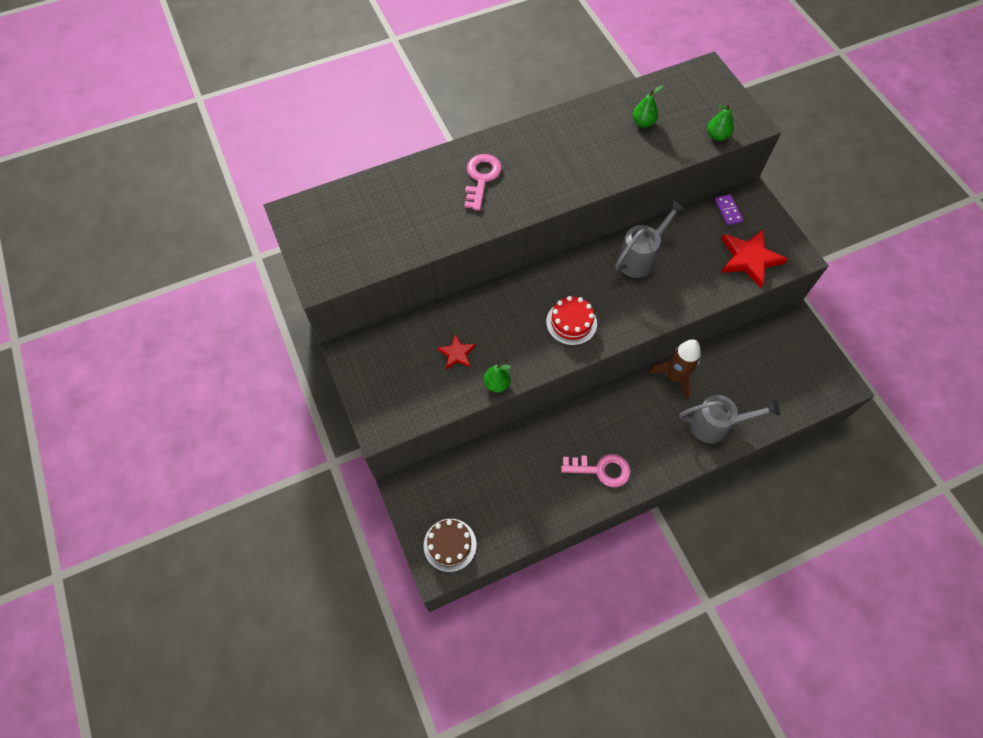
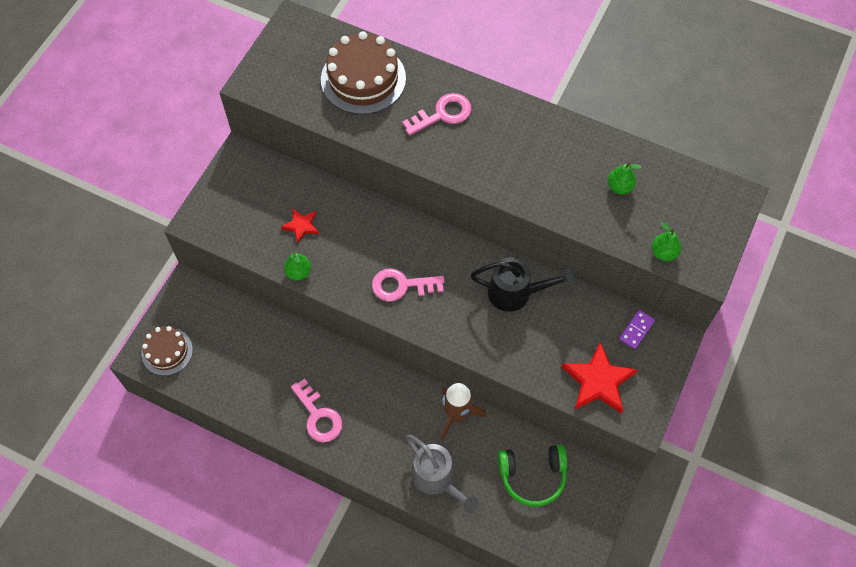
camera: 50 degrees right, 0 degrees up
red cake [546,296,597,345] -> pink key [372,268,445,302]
grey watering can [615,200,685,278] -> black watering can [470,258,575,312]
none -> brown cake [321,31,406,115]
none -> green headphones [498,445,567,507]

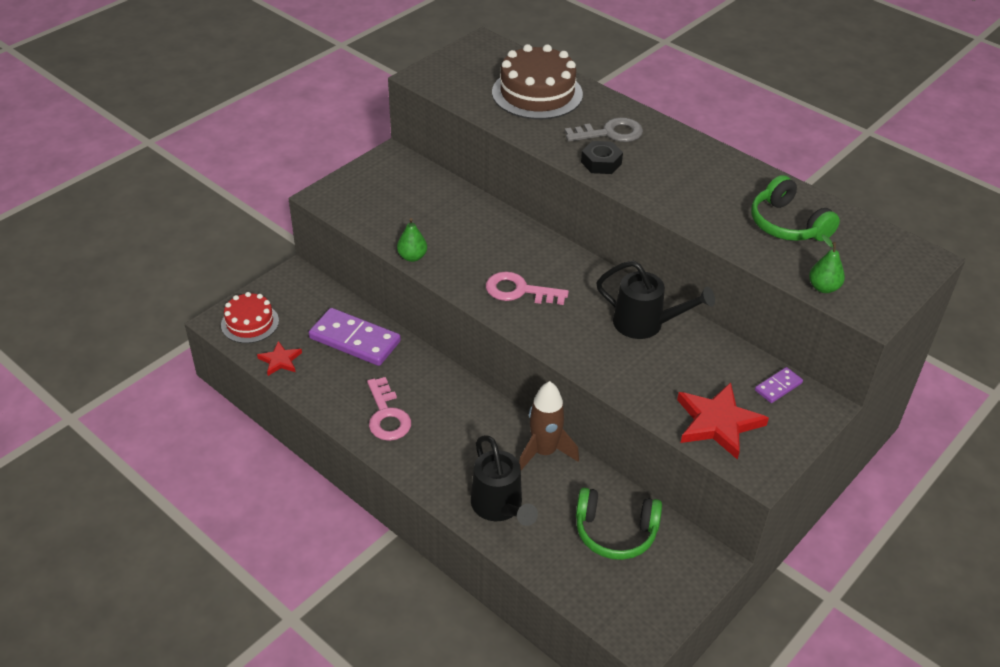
camera: 15 degrees right, 20 degrees down
brown cake [141,326,193,376] -> red cake [221,292,279,343]
red star [281,209,319,244] -> red star moved to [257,341,302,376]
pink key [402,93,472,136] -> grey key [565,117,643,142]
grey watering can [406,434,479,513] -> black watering can [471,435,538,526]
green pear [608,162,642,195] -> green headphones [751,175,840,241]
none -> purple domino [309,308,401,366]
none -> black nut [581,141,623,174]

